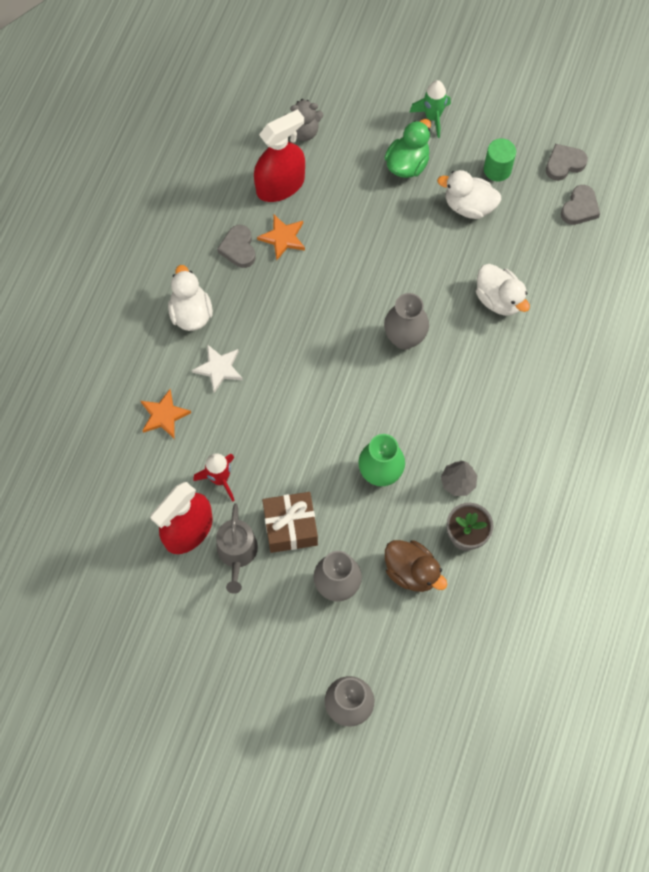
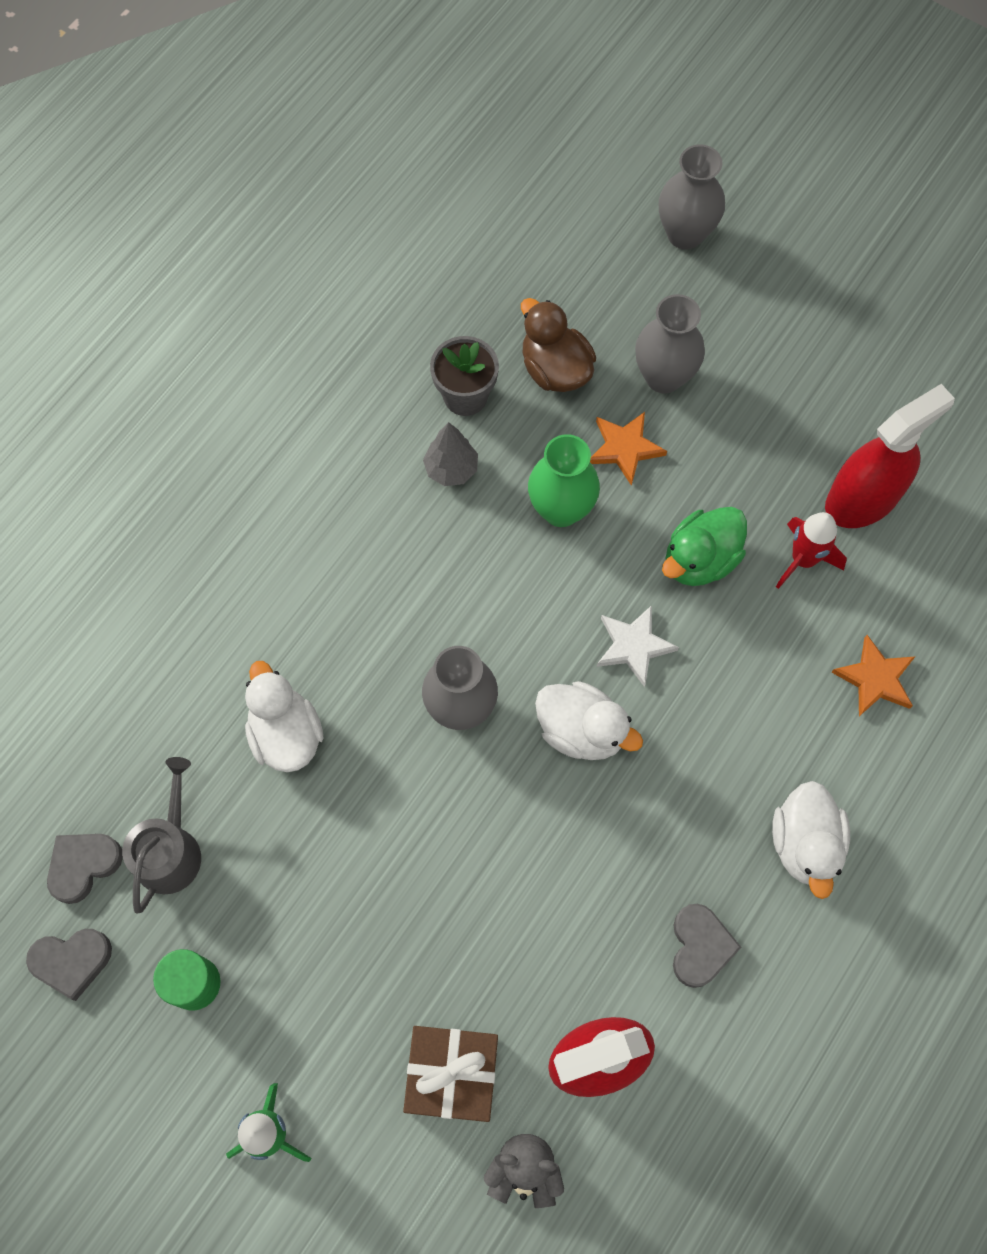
camera: 165 degrees left, 0 degrees up
white star [192,344,243,393] -> white star moved to [597,605,679,687]
grey watering can [216,504,258,594] -> grey watering can moved to [122,757,201,913]
orange star [257,215,305,260] -> orange star moved to [590,412,667,486]
brown gift [262,492,318,553] -> brown gift moved to [403,1026,498,1122]
green duck [384,119,431,178] -> green duck moved to [662,507,747,586]
white duck [437,170,501,219] -> white duck moved to [535,681,643,760]

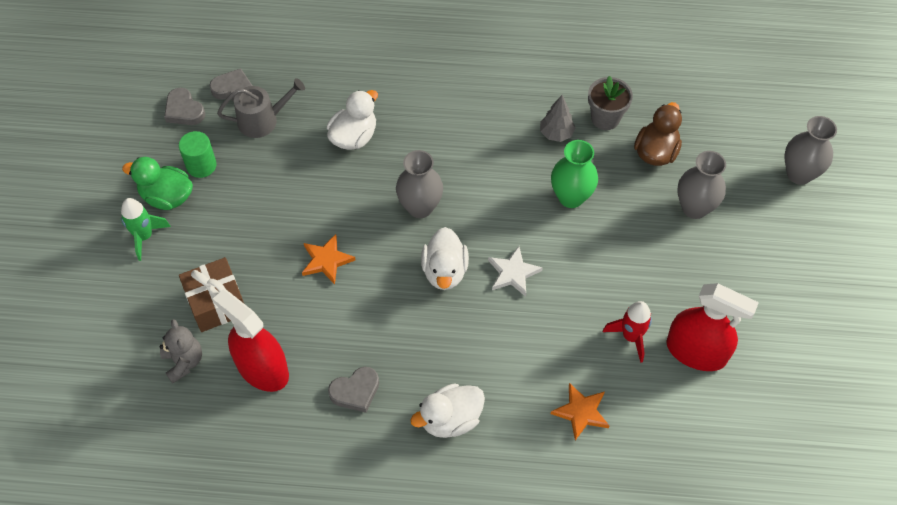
camera: 60 degrees right, 10 degrees down
orange star [590,412,667,486] -> orange star moved to [302,234,356,285]
green duck [662,507,747,586] -> green duck moved to [122,157,193,210]

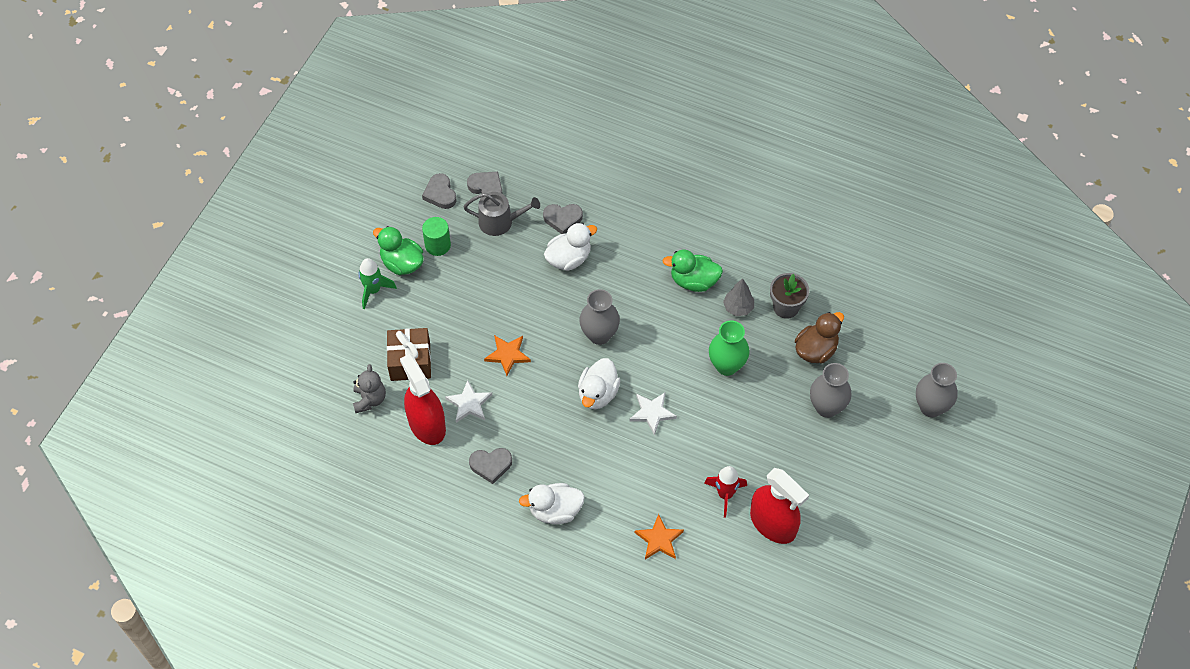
camera: 20 degrees right, 0 degrees up
none -> white star [445,380,492,423]
none -> grey heart [543,204,583,234]
none -> green duck [662,250,723,292]

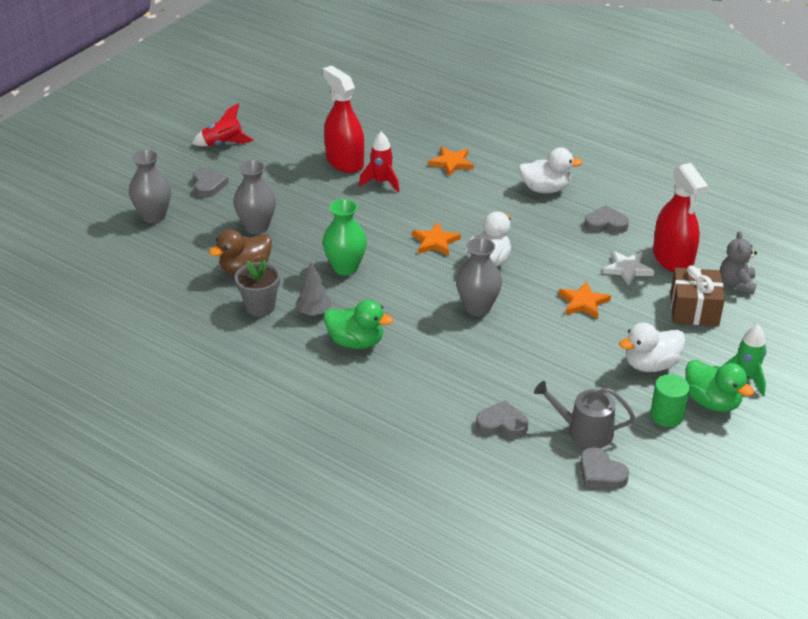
camera: 170 degrees left, 20 degrees down
grey heart [422,173,457,209] -> grey heart moved to [193,167,229,198]
white duck [544,223,597,271] -> white duck moved to [619,323,686,372]
white star [630,393,677,435] -> orange star [412,223,461,256]
none -> red rocket [192,103,254,146]

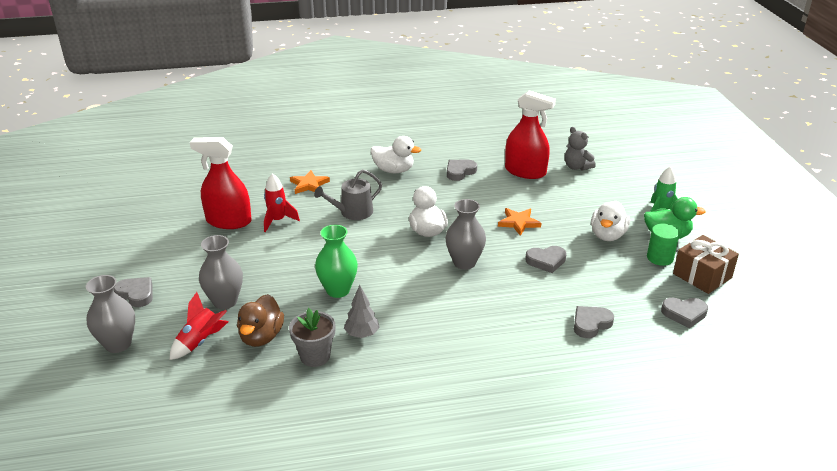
camera: 45 degrees left, 5 degrees down
red rocket [192,103,254,146] -> red rocket moved to [170,292,228,360]
green duck [324,300,393,349] -> none
orange star [412,223,461,256] -> none
white duck [519,147,583,193] -> white duck turned 60 degrees clockwise [371,136,421,173]
grey watering can [534,381,635,448] -> grey watering can moved to [314,169,382,220]
white star [603,251,654,286] -> none
brown gift [670,265,725,326] -> brown gift moved to [673,235,739,294]
none -> grey heart [525,246,567,273]

